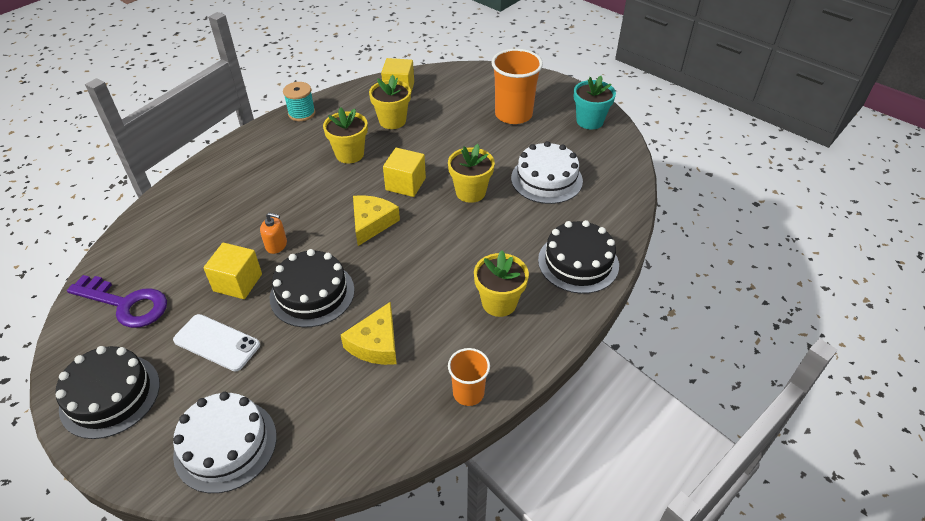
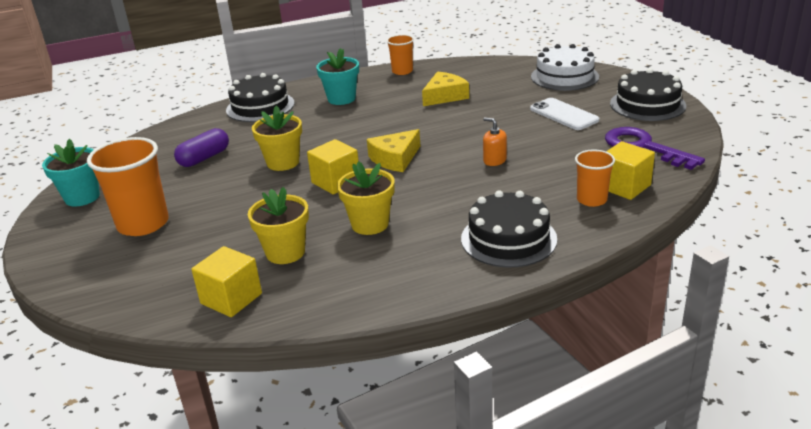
camera: 150 degrees left, 15 degrees down
yellow cube [203,243,262,299] -> yellow cube moved to [606,141,655,200]
black cake [270,249,354,327] -> black cake moved to [461,190,557,267]
turquoise spool [283,82,315,121] -> none
yellow flower pot [474,250,529,317] -> turquoise flower pot [316,48,359,105]
white cake [511,141,583,204] -> purple capsule [174,128,229,167]
none -> orange cup [575,149,615,207]

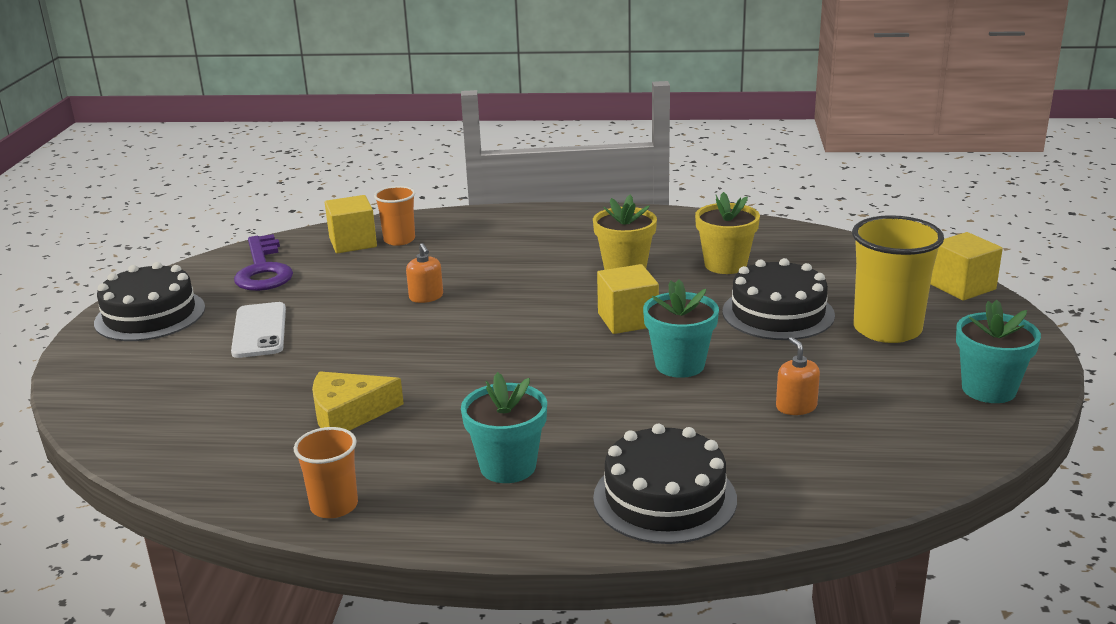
camera: 155 degrees left, 5 degrees down
orange cup [87,137,169,236] -> yellow cup [852,215,944,343]
purple capsule [174,128,229,167] -> orange soap dispenser [776,337,820,415]
yellow cube [191,246,262,317] -> yellow cube moved to [930,232,1003,301]
yellow flower pot [252,105,302,171] -> turquoise flower pot [643,280,719,378]
yellow cheese [367,129,420,172] -> none
black cake [461,190,557,267] -> black cake moved to [723,258,835,340]
white cake [531,44,599,91] -> none

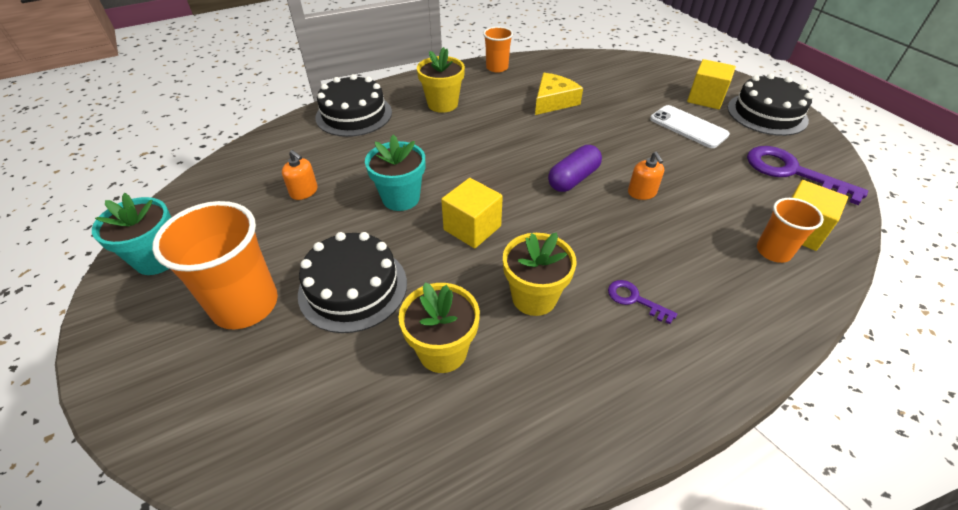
camera: 145 degrees right, 20 degrees up
orange soap dispenser [406,243,443,303] -> orange soap dispenser turned 135 degrees counterclockwise [628,152,664,200]
turquoise flower pot [461,372,547,483] -> yellow flower pot [417,47,465,113]
yellow cup [852,215,944,343] -> orange cup [152,201,278,330]
yellow cube [930,232,1003,301] -> yellow cube moved to [687,59,736,109]
none -> purple capsule [548,145,602,192]
none -> purple key [608,280,677,324]

